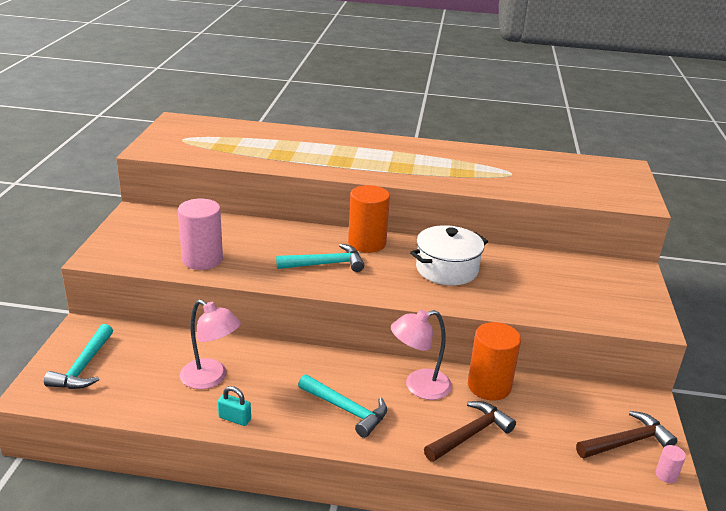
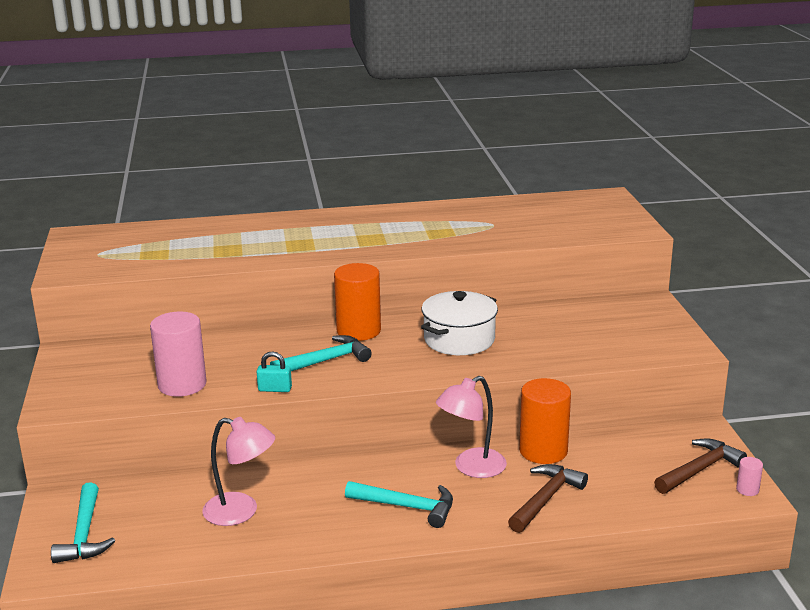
camera: 15 degrees left, 5 degrees down
turquoise padlock [218,386,251,426] -> turquoise padlock moved to [257,351,292,392]

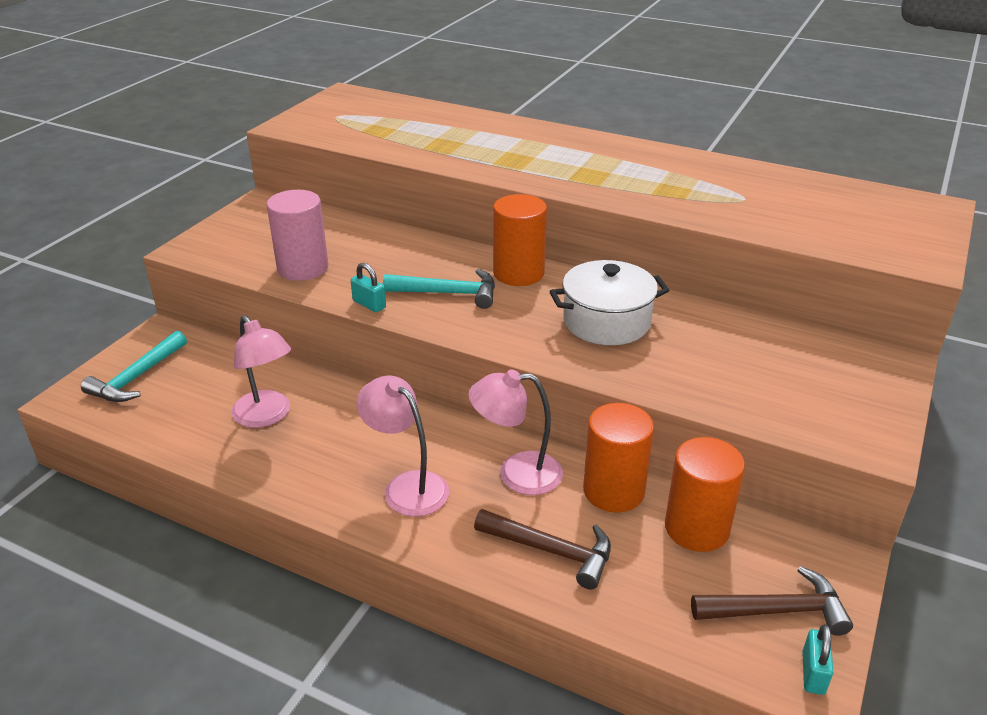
camera: 35 degrees right, 10 degrees up
turquoise hammer [345,481,453,528] -> pink lamp [356,376,449,517]
brown hammer [508,464,588,533] -> brown hammer turned 45 degrees clockwise [474,509,611,590]
pink cylinder [736,457,763,496] -> turquoise padlock [802,624,833,695]
none -> orange cylinder [665,437,745,552]

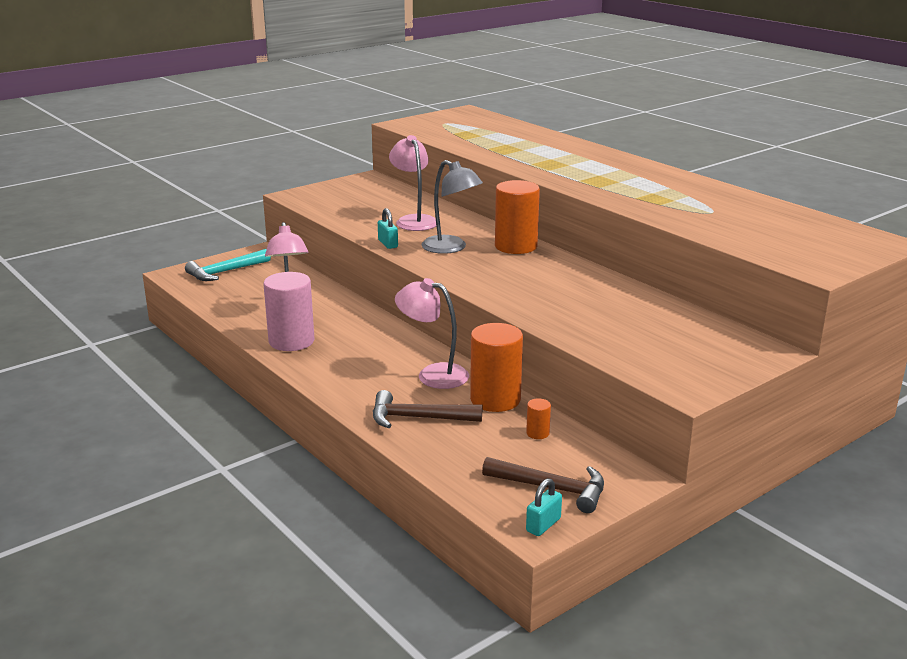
camera: 25 degrees right, 10 degrees down
pink cylinder [267,190,328,281] -> pink cylinder moved to [263,272,314,351]
pink lamp [356,376,449,517] -> pink lamp moved to [389,135,436,231]
turquoise hammer [383,269,495,309] -> grey lamp [421,160,483,254]
brown hammer [474,509,611,590] -> brown hammer turned 135 degrees clockwise [373,390,482,428]
white pot [549,260,669,345] -> none
orange cylinder [665,437,745,552] -> orange cylinder [526,398,551,439], size x0.43

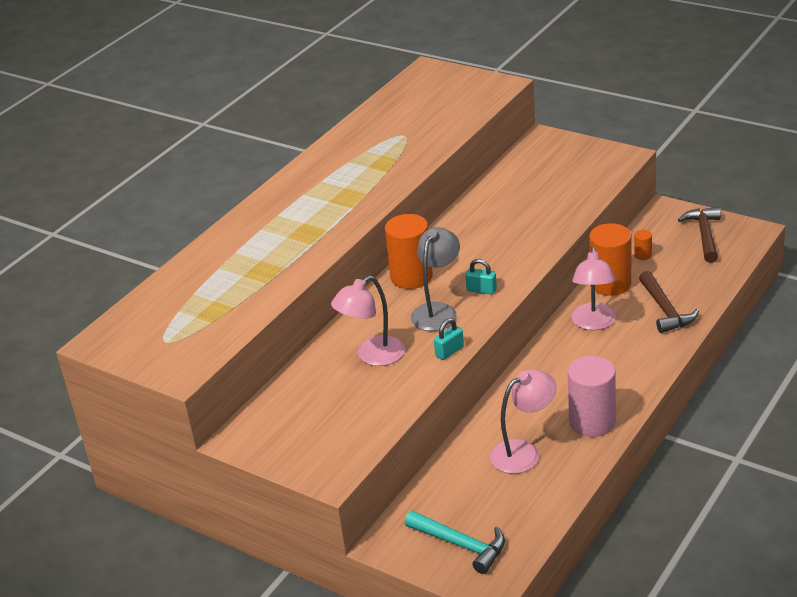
camera: 105 degrees left, 10 degrees up
turquoise padlock [526,478,562,536] -> turquoise padlock moved to [465,259,497,294]

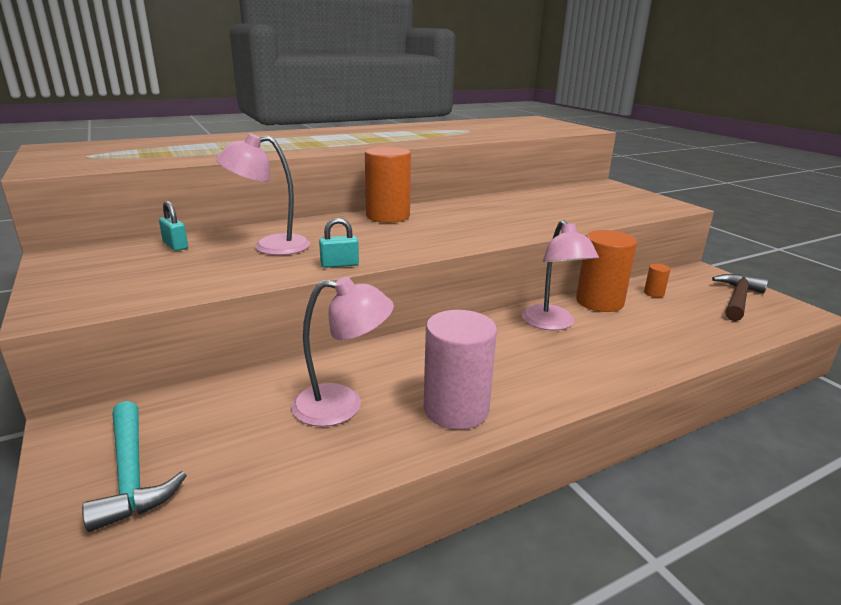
camera: 25 degrees right, 10 degrees down
grey lamp [411,227,460,331] -> none
turquoise padlock [465,259,497,294] -> turquoise padlock moved to [159,201,188,251]
pink lamp [571,247,616,330] -> pink lamp turned 45 degrees counterclockwise [522,220,599,330]
brown hammer [639,271,699,333] -> none

